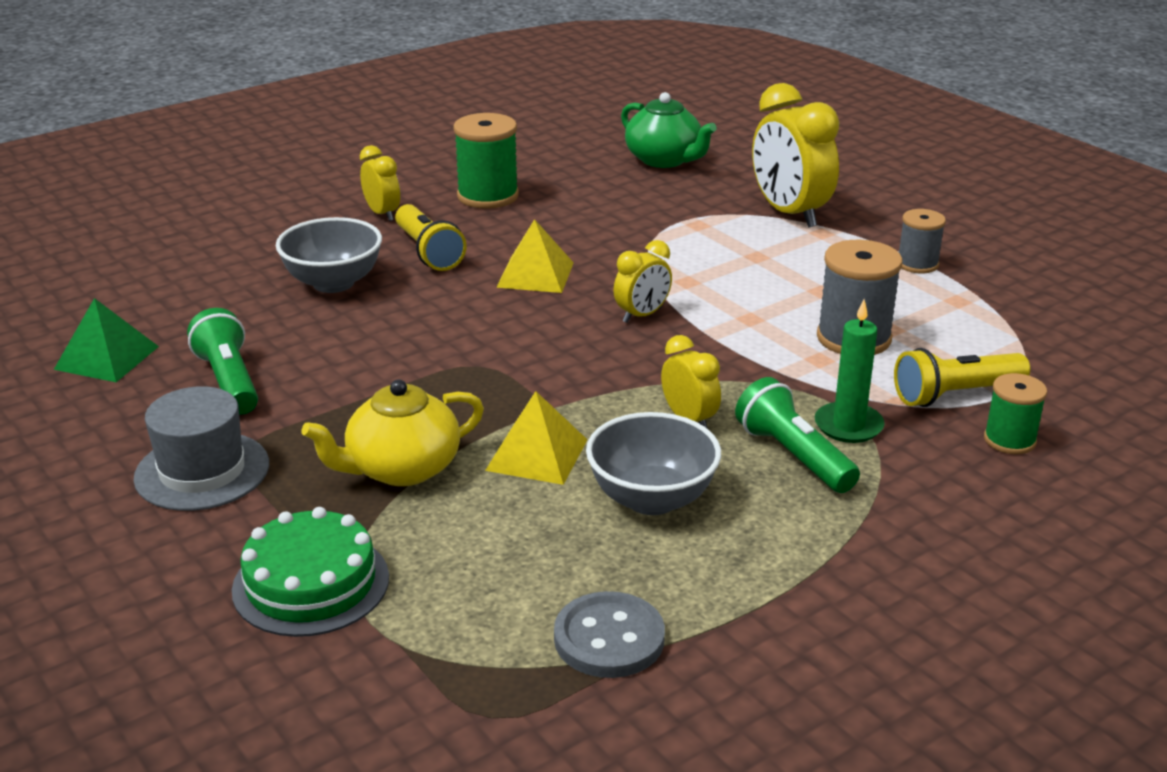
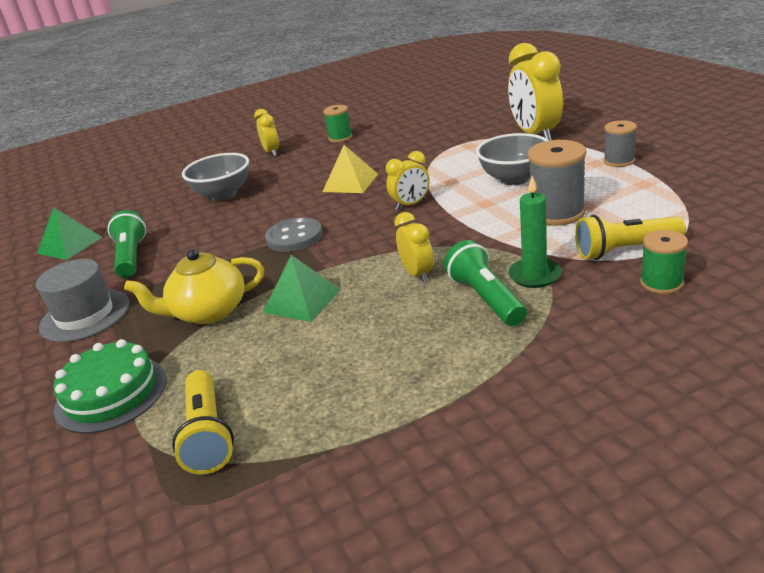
camera: 15 degrees right, 0 degrees up
yellow flashlight [395,204,467,271] -> yellow flashlight moved to [172,370,234,474]
green spool [453,113,519,209] -> green spool [323,105,352,142], size x0.61
yellow pyramid [485,391,587,485] -> green pyramid [263,255,341,322]
grey button [554,591,665,678] -> grey button moved to [265,217,322,252]
grey bowl [586,412,721,515] -> grey bowl moved to [476,133,549,185]
green teapot [621,92,717,168] -> none

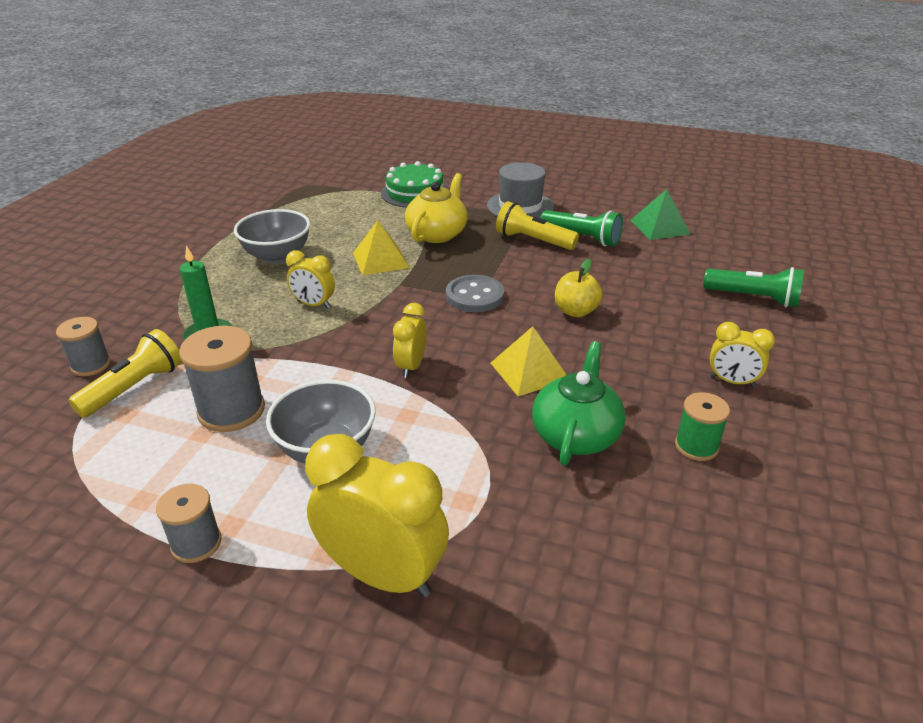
camera: 130 degrees right, 5 degrees up
yellow flashlight [172,370,234,474] -> yellow flashlight moved to [496,201,579,250]
grey bowl [182,153,249,201] -> grey bowl moved to [234,209,310,264]
green pyramid [263,255,341,322] -> yellow pyramid [353,220,410,276]
green flashlight [444,240,527,326] -> green flashlight moved to [703,267,804,308]
green spool [640,230,688,294] -> grey spool [56,317,111,376]
none -> green teapot [532,341,626,465]
none -> yellow apple [555,259,603,317]

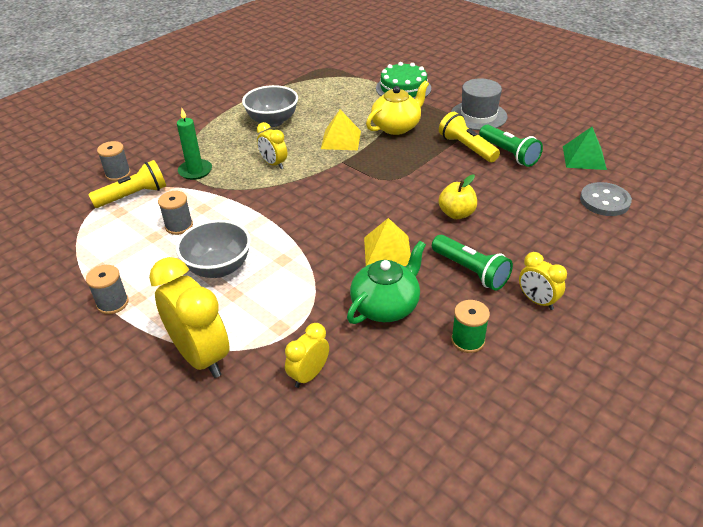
camera: 25 degrees right, 5 degrees up
grey spool [179,325,265,432] -> grey spool [158,191,193,235], size x0.61
yellow clock [393,303,427,378] -> yellow clock moved to [285,323,329,388]
grey button [446,275,504,312] -> grey button moved to [580,182,632,216]
green flashlight [703,267,804,308] -> green flashlight moved to [432,235,513,291]

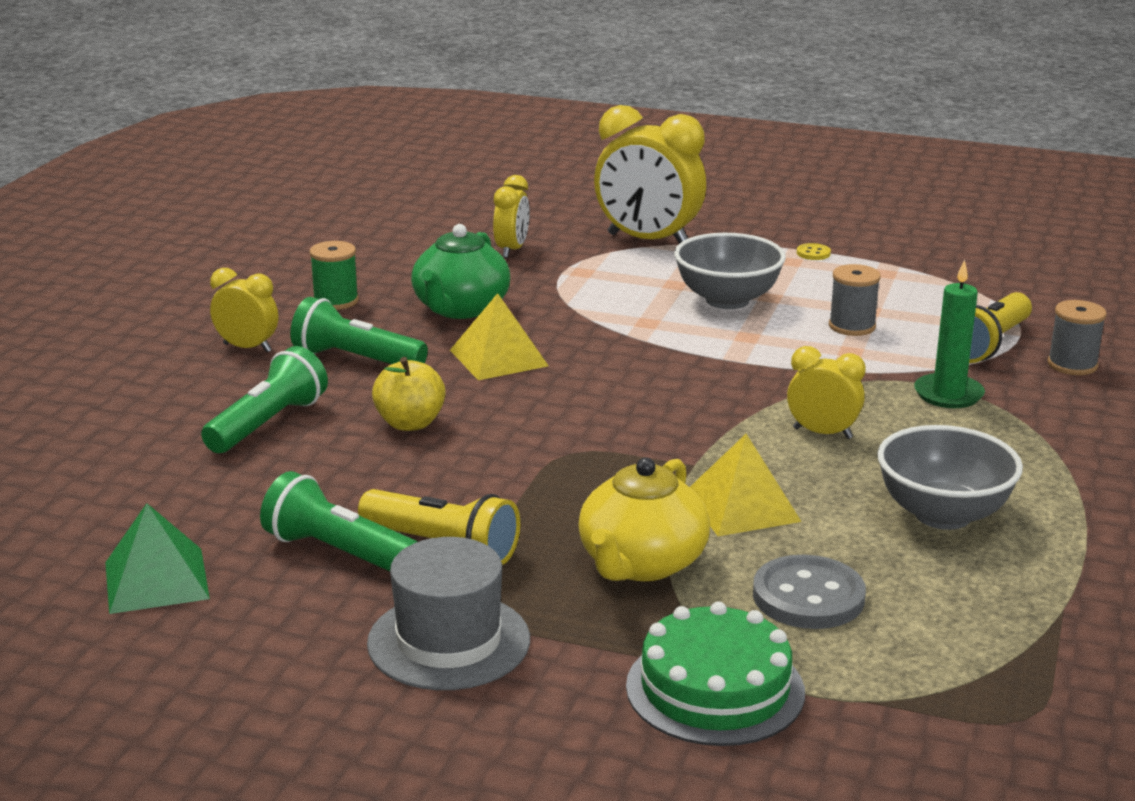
camera: 155 degrees right, 15 degrees down
grey spool [86,265,129,314] -> yellow button [797,243,831,260]
grey button [580,182,632,216] -> grey button moved to [753,555,866,629]
none -> green flashlight [201,346,328,453]

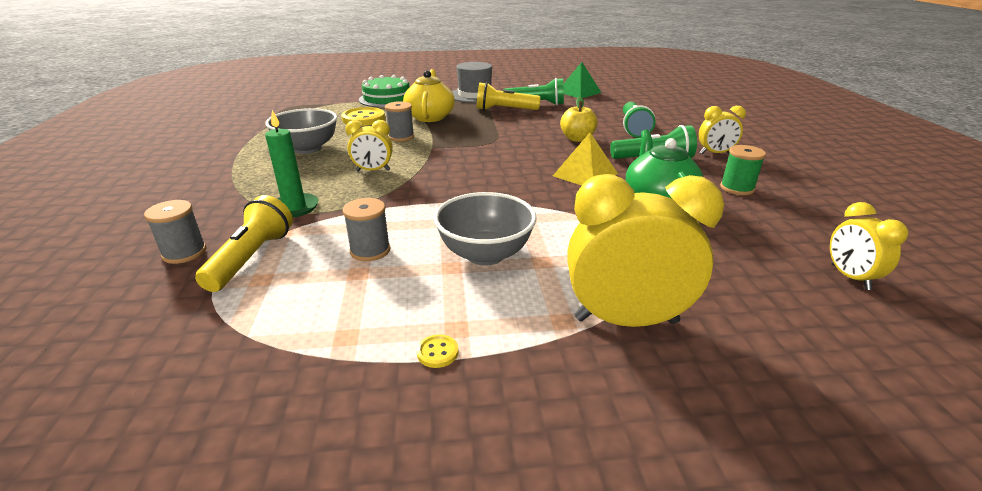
camera: 155 degrees right, 5 degrees up
yellow clock [493,175,530,258] -> yellow clock moved to [830,202,908,290]
yellow pyramid [690,434,802,536] -> grey spool [385,101,414,141]
grey button [753,555,866,629] -> yellow button [341,107,385,126]

